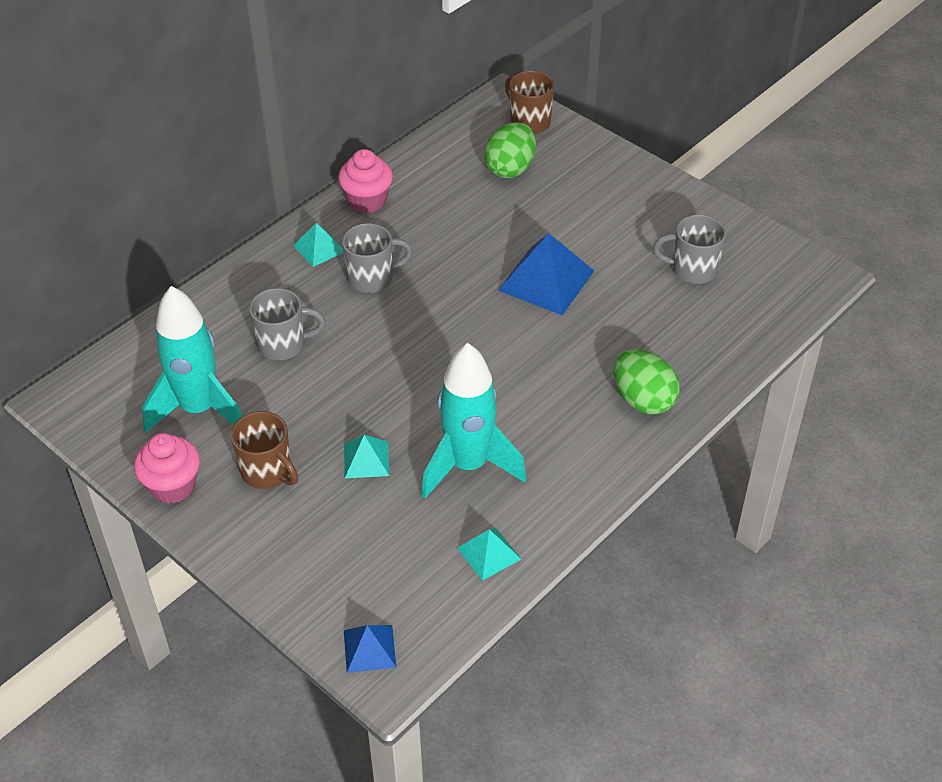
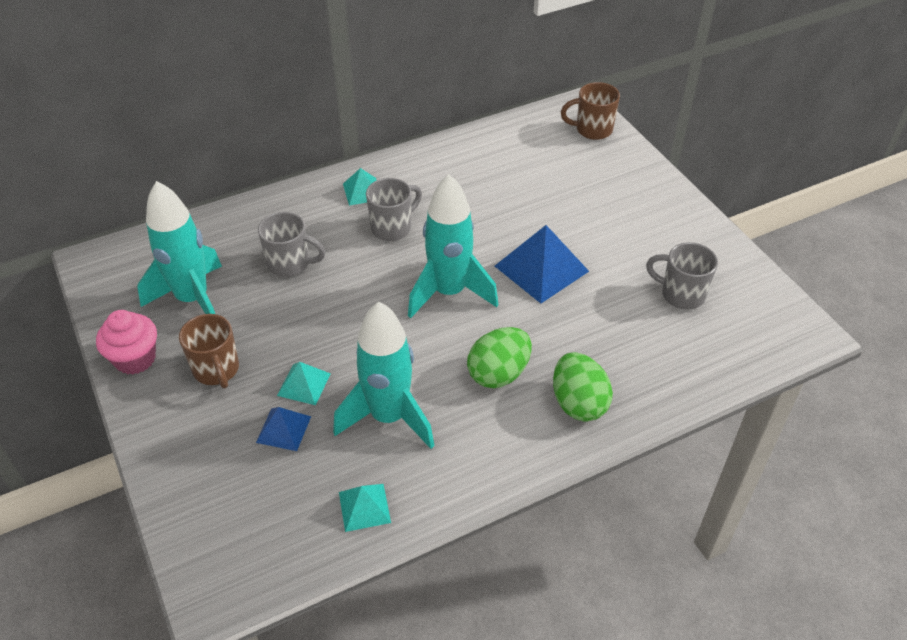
camera: 20 degrees right, 0 degrees up
pink cupcake [338,149,393,213] -> none
grey mug [342,223,413,293] -> grey mug turned 45 degrees counterclockwise [366,178,422,241]
blue pyramid [344,625,396,673] -> blue pyramid moved to [256,407,311,451]
green egg [484,122,536,178] -> green egg moved to [467,327,532,388]
brown mug [505,71,554,134] -> brown mug turned 75 degrees counterclockwise [561,82,620,140]
none -> turquoise rocket [408,174,498,318]

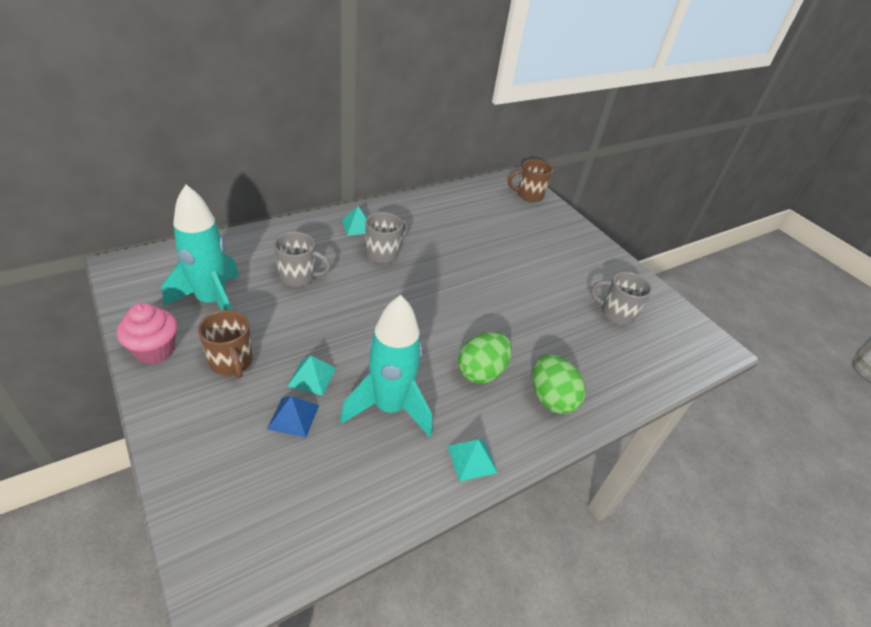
camera: 10 degrees left, 5 degrees down
turquoise pyramid [339,484,391,532] -> turquoise pyramid moved to [448,439,498,481]
turquoise rocket [408,174,498,318] -> none
blue pyramid [495,225,589,303] -> none

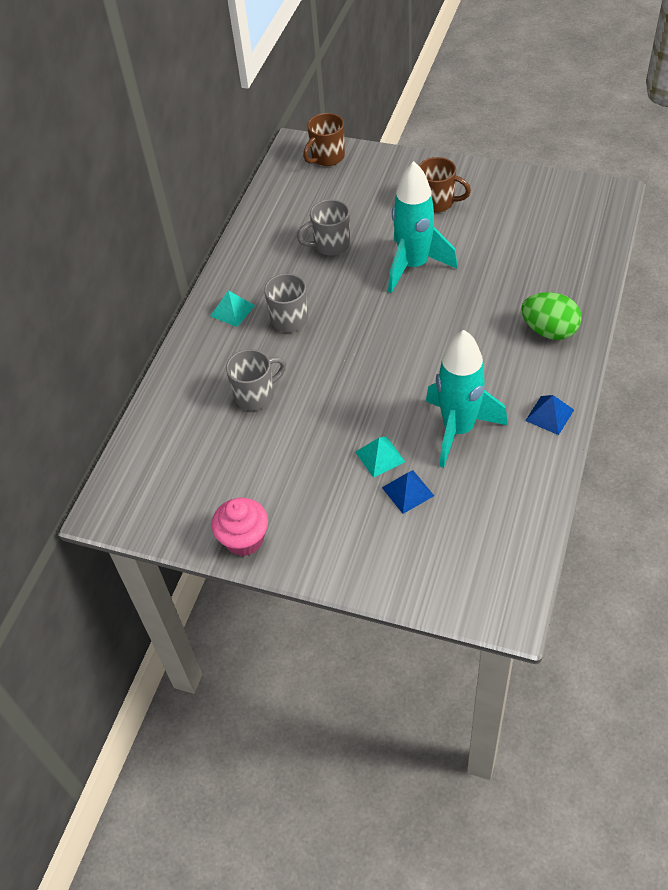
camera: 30 degrees left, 10 degrees up
turquoise rocket [162,185,239,310] -> turquoise rocket moved to [388,161,458,293]
brown mug [198,310,253,378] -> brown mug moved to [419,157,471,213]
turquoise pyramid [448,439,498,481] -> blue pyramid [525,395,574,435]
green egg [458,332,512,384] -> none
grey mug [591,272,652,325] -> grey mug moved to [297,199,350,256]

